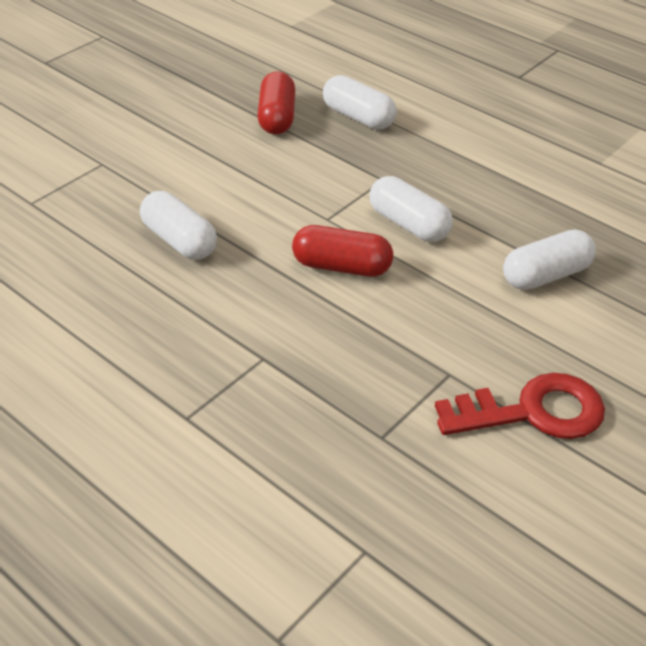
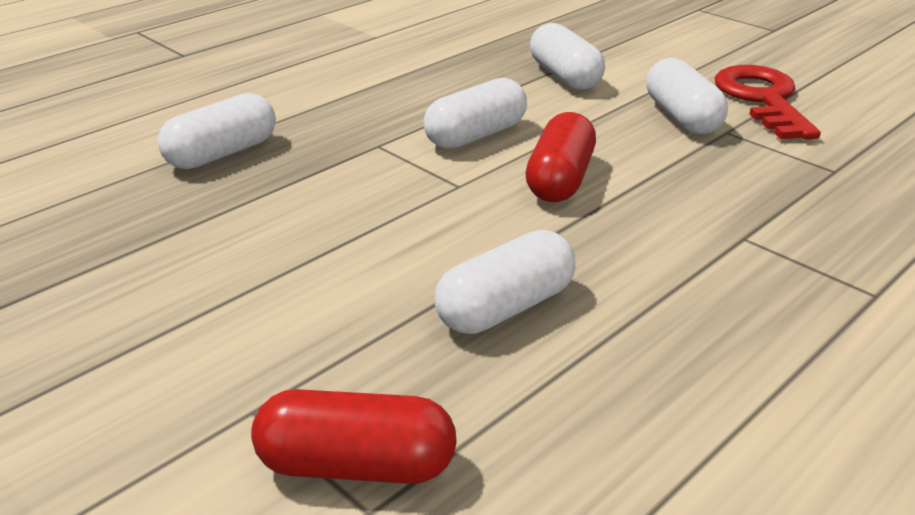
camera: 85 degrees left, 10 degrees down
red capsule [257,71,295,135] -> red capsule moved to [251,389,457,484]
none -> white capsule [646,58,728,134]

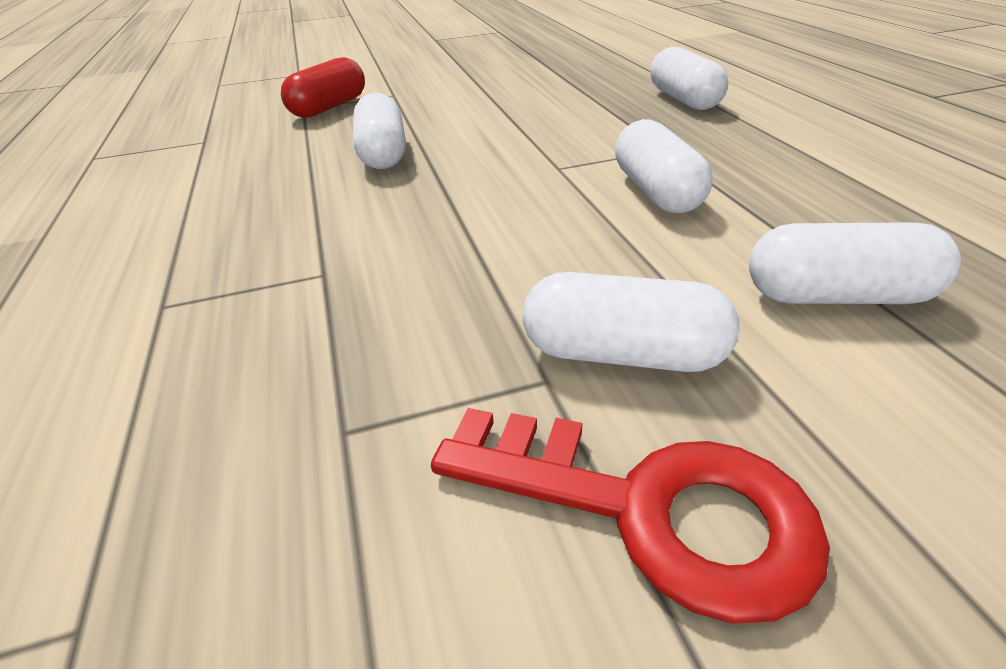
camera: 120 degrees right, 5 degrees up
red capsule [526,112,596,202] -> none

